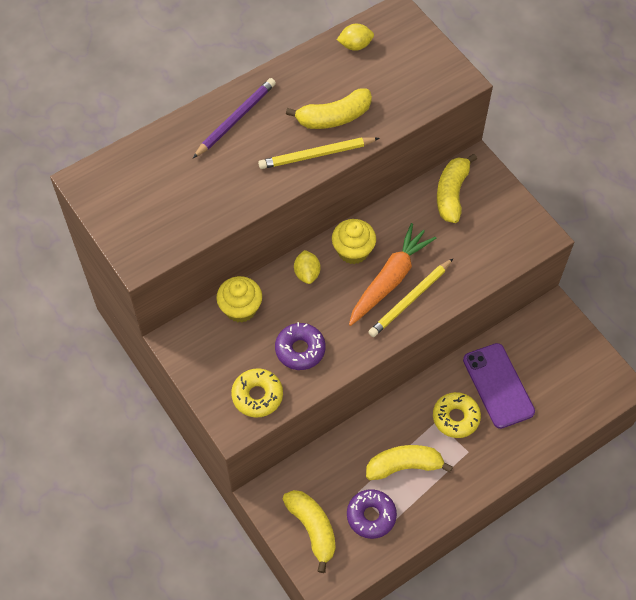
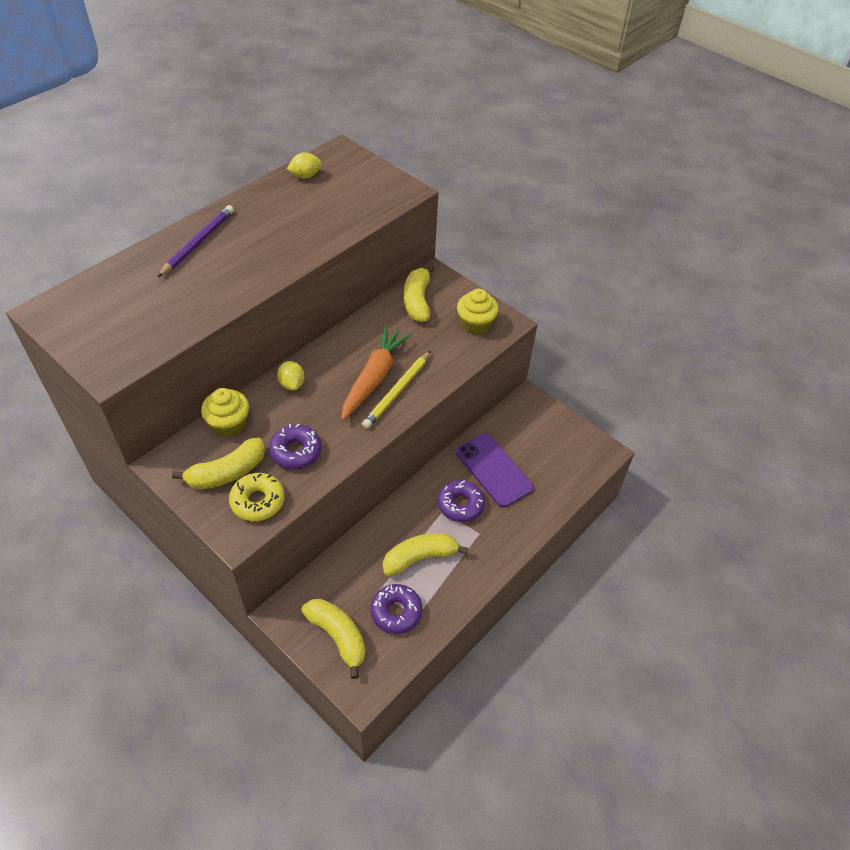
camera: 15 degrees left, 10 degrees down
yellow pencil [258,137,379,169] -> none
yellow banana [286,89,372,129] -> yellow banana moved to [172,437,265,490]
yellow cupcake [332,219,376,264] -> yellow cupcake moved to [457,289,499,335]
yellow donut [433,392,481,438] -> purple donut [438,480,485,522]

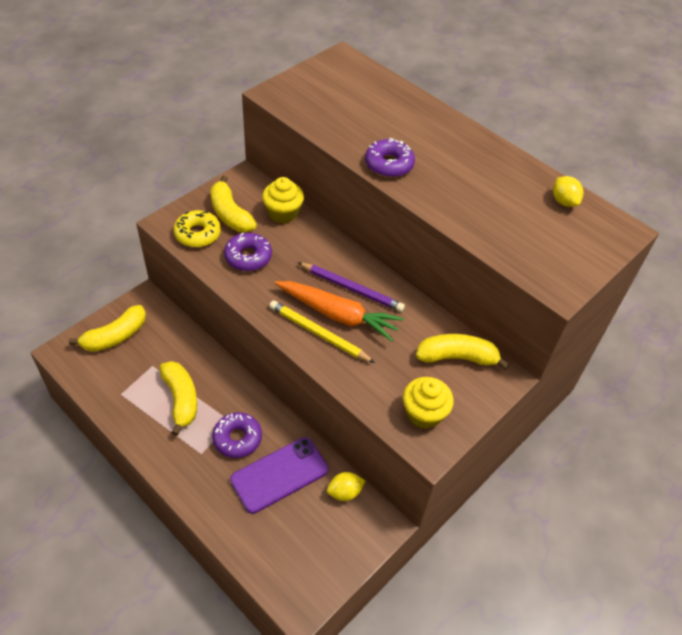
camera: 90 degrees right, 0 degrees up
purple pencil [158,205,234,277] -> purple pencil moved to [297,262,405,312]
yellow lemon [277,361,305,390] -> yellow lemon moved to [327,472,365,501]
purple donut [370,584,422,634] -> purple donut moved to [365,138,415,178]

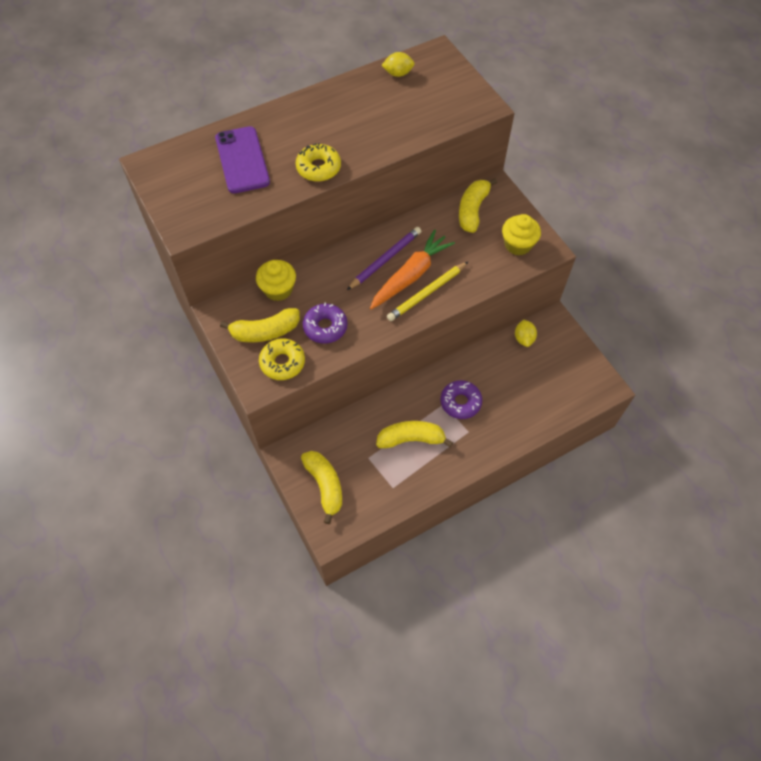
camera: 70 degrees left, 10 degrees up
purple phone [230,437,329,514] -> purple phone moved to [215,126,270,193]
purple donut [365,138,415,178] -> yellow donut [296,143,341,182]

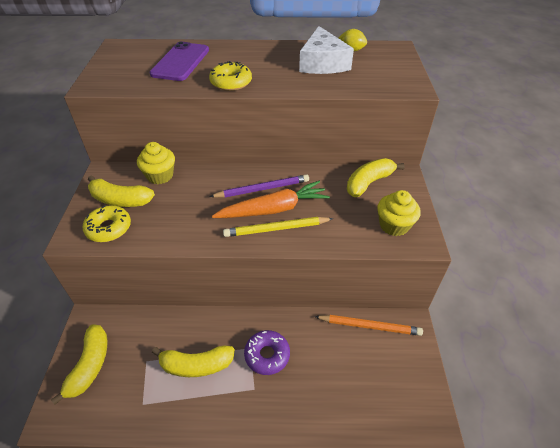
camera: 30 degrees right, 15 degrees down
purple donut [303,303,347,344] -> none
yellow banana [376,421,453,448] -> yellow banana turned 150 degrees clockwise [152,346,235,377]
yellow lemon [515,320,537,347] -> orange pencil [314,315,423,336]
none -> white cheese [299,26,354,74]

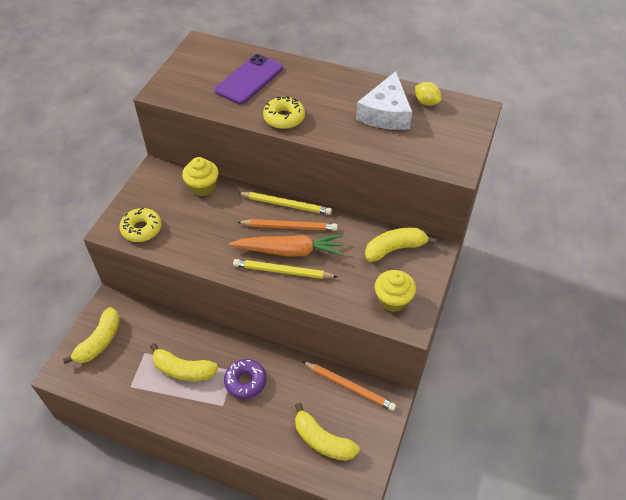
camera: 20 degrees right, 5 degrees up
yellow banana [88,175,155,207] -> yellow banana moved to [295,403,360,461]
purple pencil [209,174,309,198] -> orange pencil [237,219,338,231]
none -> yellow pencil [238,192,332,215]

